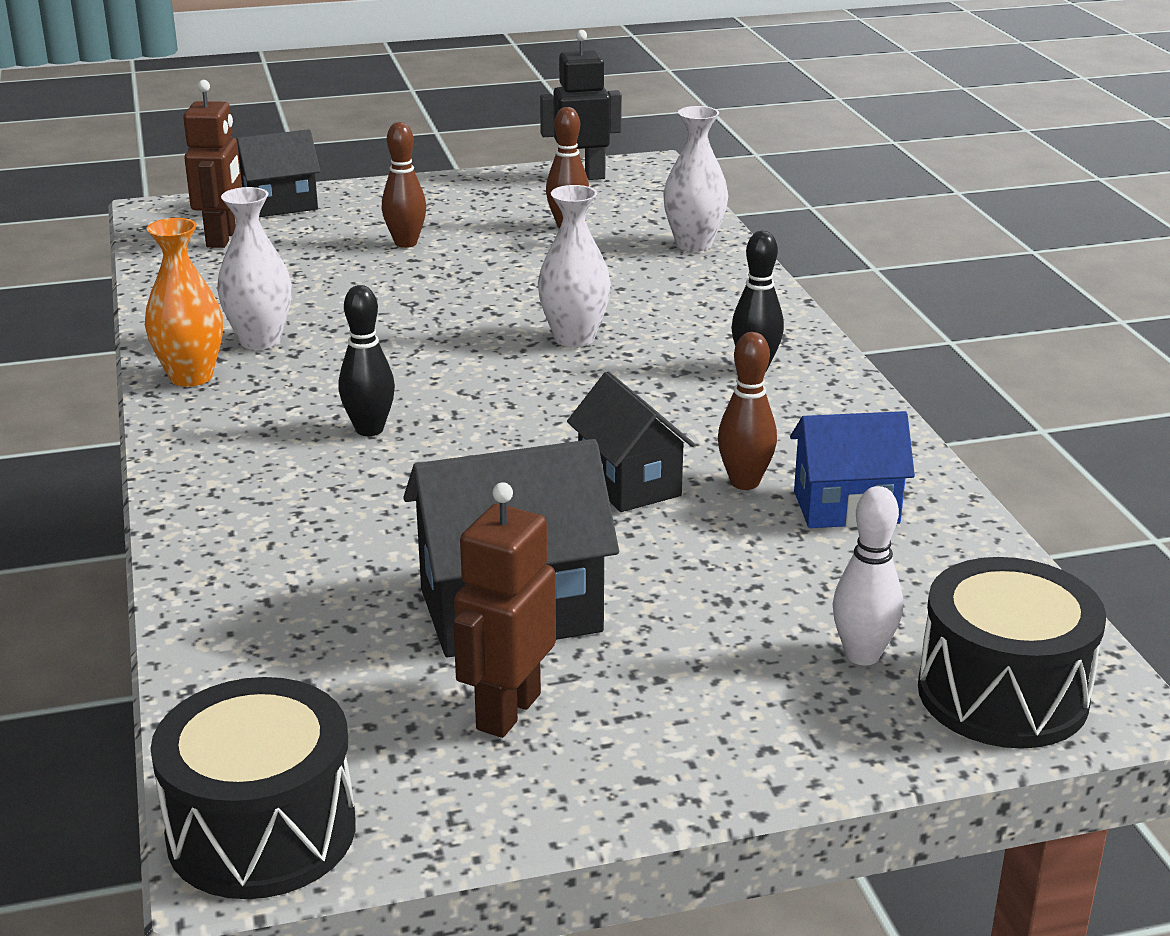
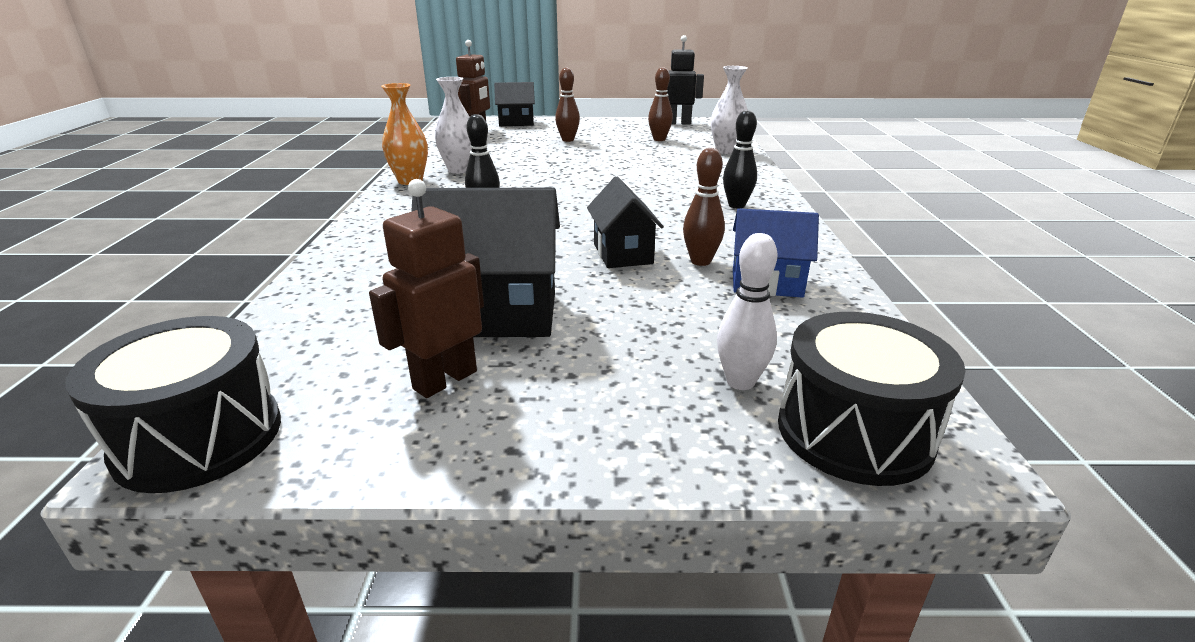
camera: 15 degrees right, 0 degrees up
white vase [538,185,611,347] -> none

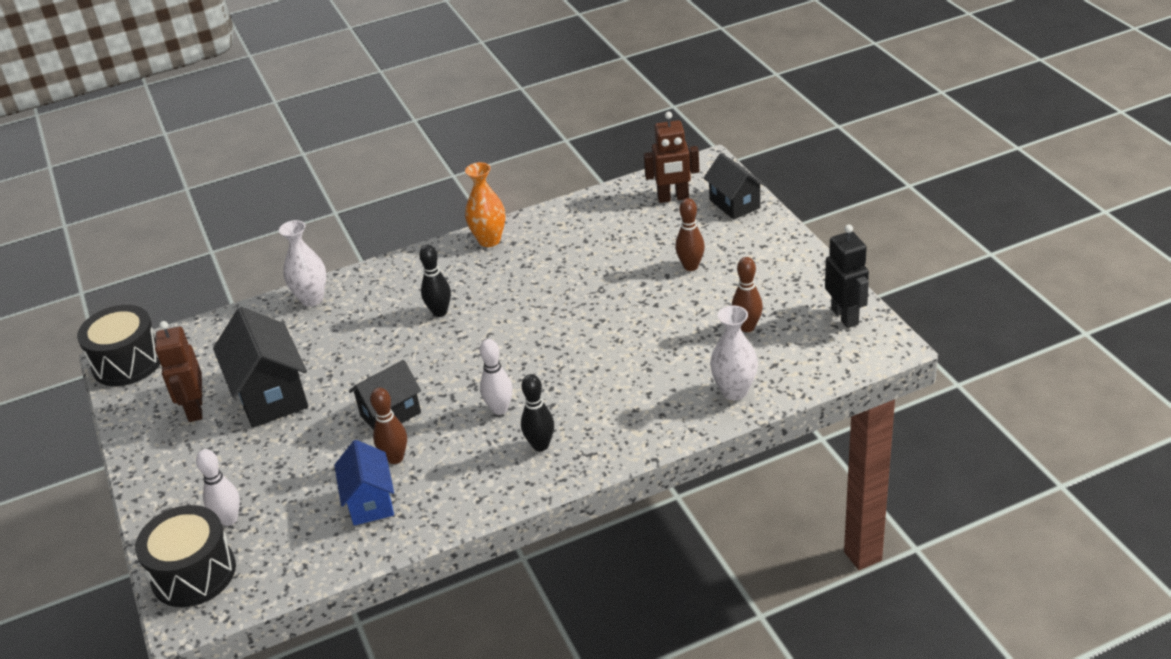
camera: 70 degrees right, 10 degrees up
brown robot [369,179,484,398] -> brown robot turned 120 degrees counterclockwise [155,321,202,422]
white vase [435,77,472,174] -> white vase moved to [279,220,326,307]
none -> white bowling pin [480,339,513,415]

